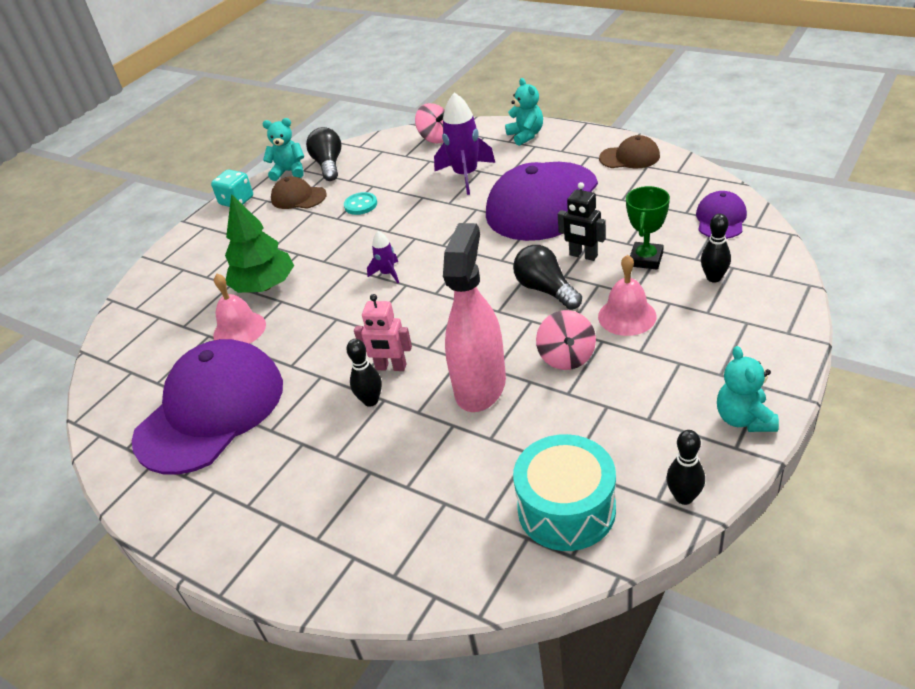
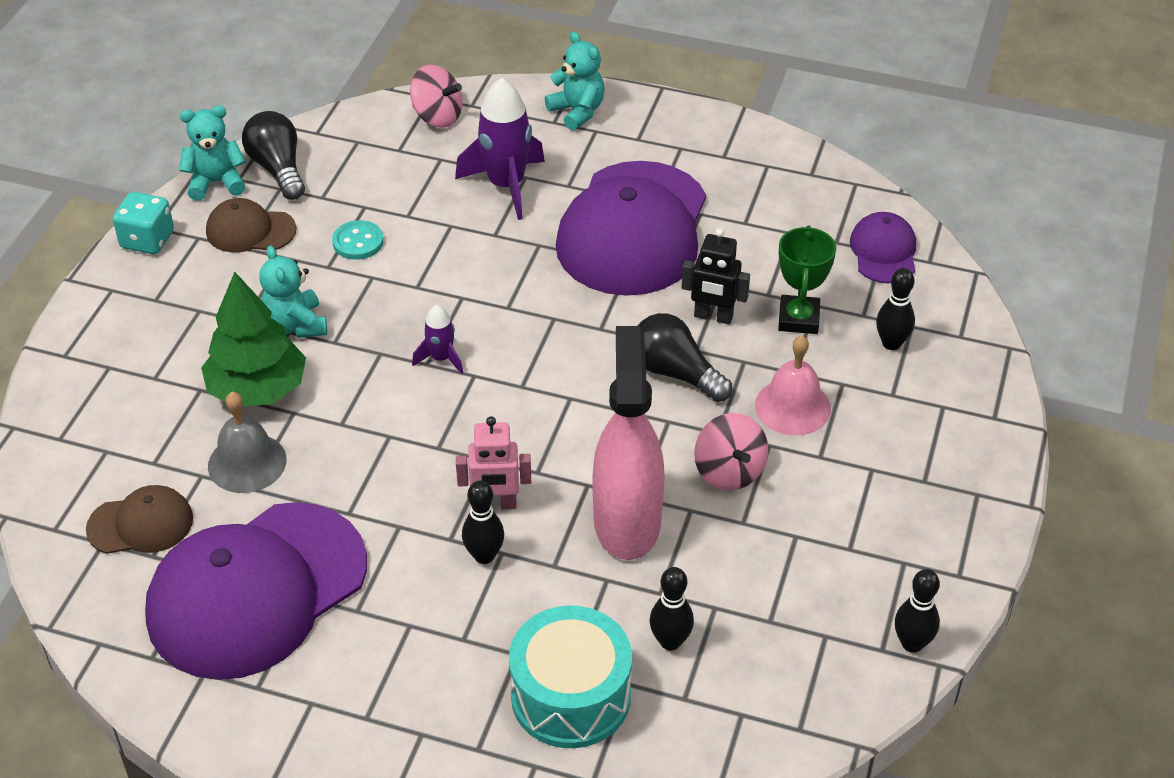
camera: 20 degrees left, 5 degrees up
purple cap [132,339,283,475] -> purple cap turned 150 degrees counterclockwise [145,502,367,680]
pink bell [213,274,266,344] -> grey bell [208,392,286,493]
turquoise drum [513,434,616,551] -> turquoise drum moved to [509,606,632,748]
brown cap [599,135,660,168] -> brown cap moved to [86,485,193,554]
turquoise teddy bear [717,346,779,432] -> turquoise teddy bear moved to [259,245,327,338]
none -> black bowling pin [650,567,694,650]

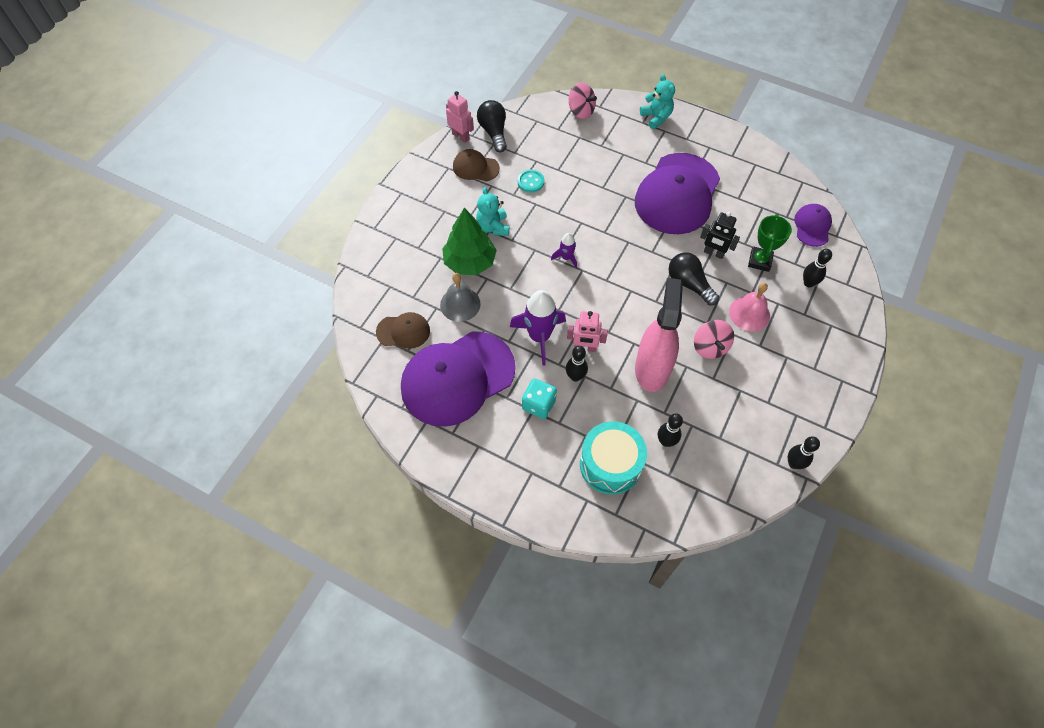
camera: 10 degrees right, 15 degrees up
turquoise dice [113,192,174,254] -> turquoise dice moved to [522,379,557,419]
turquoise teddy bear [179,106,246,201] -> pink robot [446,91,474,143]
purple rocket [455,78,545,220] -> purple rocket moved to [510,290,566,366]

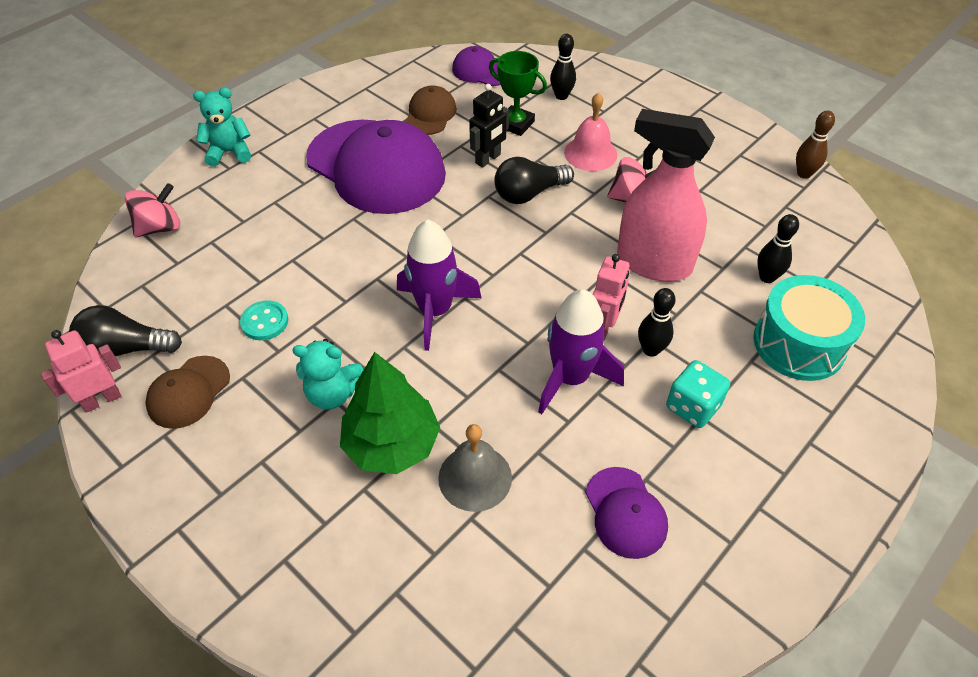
camera: 75 degrees left, 10 degrees down
brown cap [376,312,430,349] -> brown cap moved to [405,85,457,135]
purple cap [401,331,516,427] -> purple cap [586,467,668,559], size x0.47
purple rocket [551,233,577,268] -> purple rocket [397,219,481,351], size x1.94
black bowling pin [788,436,820,469] -> brown bowling pin [796,111,835,179]

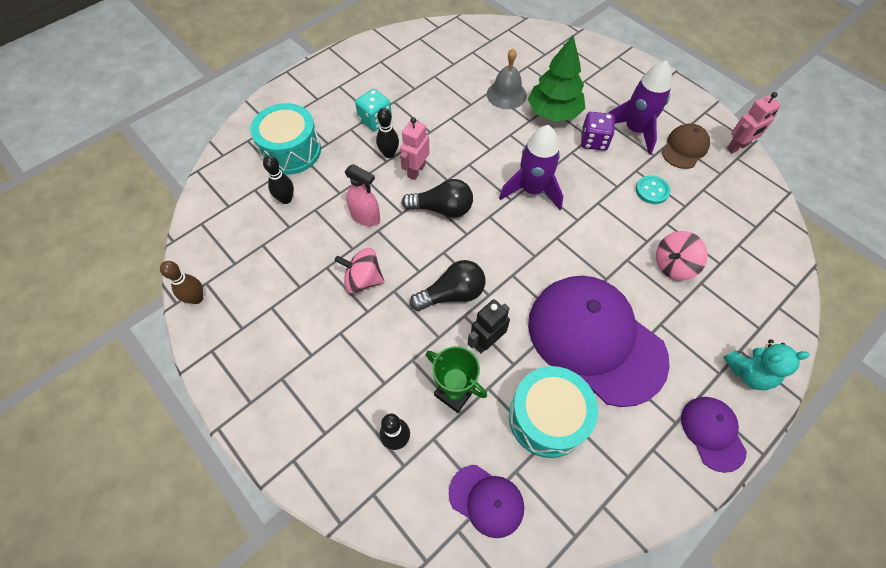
camera: 175 degrees left, 10 degrees up
black light bulb [69,305,182,358] -> black light bulb moved to [401,179,473,218]
pink spinning top [125,183,180,237] -> pink spinning top moved to [656,231,708,280]
turquoise teddy bear [292,339,363,410] -> purple dice [581,112,615,151]
brown cap [405,85,457,135] -> turquoise drum [509,366,598,458]
purple rocket [538,289,624,414] -> purple rocket moved to [608,61,672,155]
pink bell [564,92,617,171] -> none
purple cap [586,467,668,559] -> purple cap moved to [681,397,747,473]
pink spray bottle [617,109,715,282] -> pink spray bottle [345,164,380,226], size x0.55

